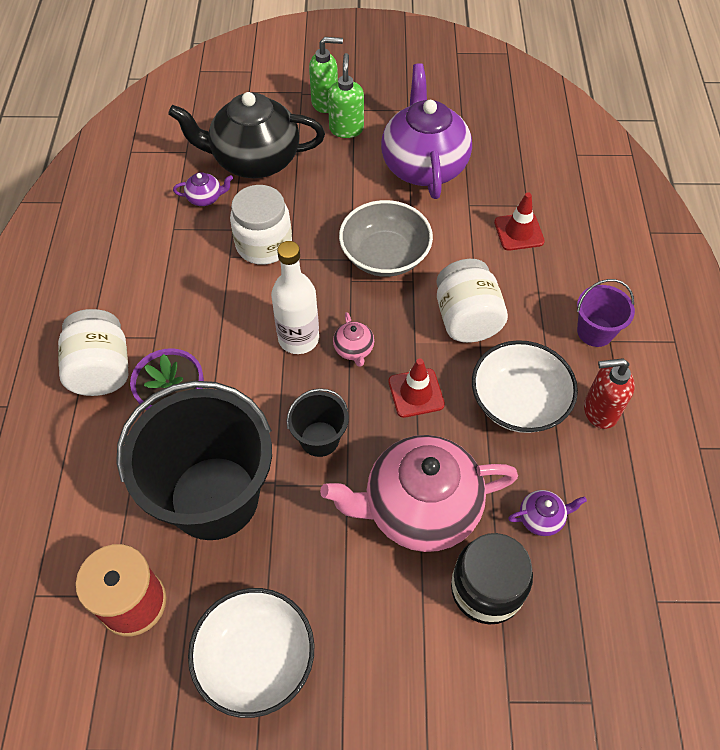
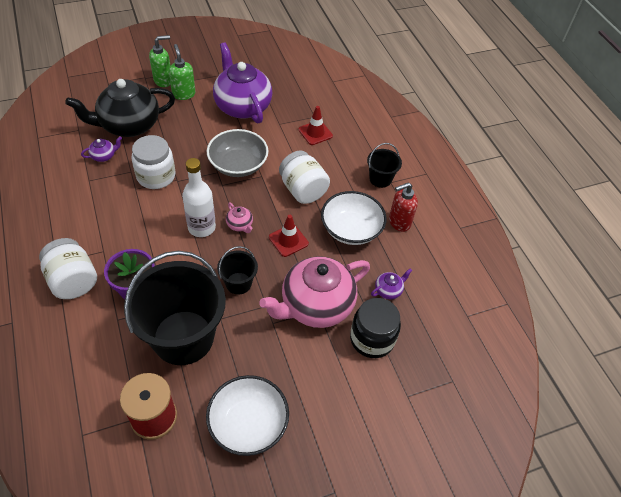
camera: 25 degrees left, 5 degrees down
purple bucket [577,279,635,347] -> black bucket [367,143,402,188]

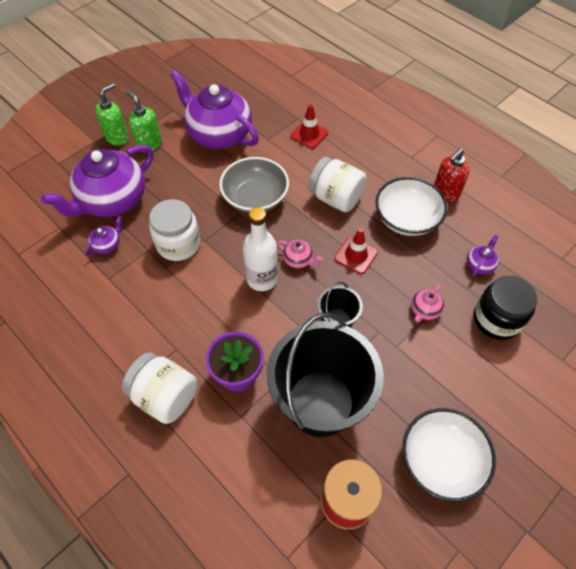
camera: 20 degrees left, 5 degrees up
black teapot [65,79,175,137] -> purple teapot [41,145,153,217]
pink teapot [259,256,370,328] -> pink teapot [411,284,444,323], size x0.40
black bucket [367,143,402,188] -> none

